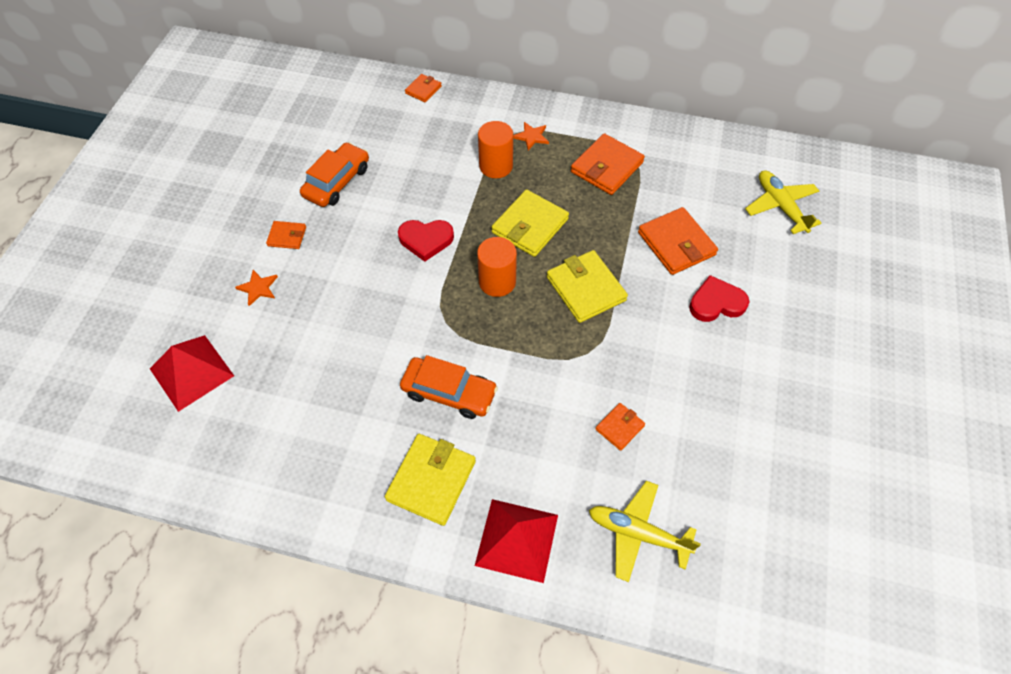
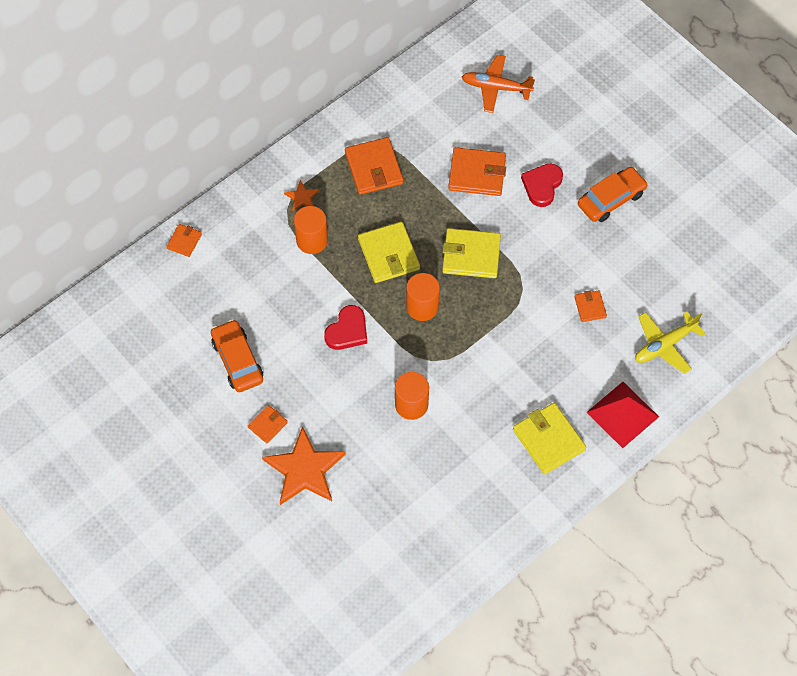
camera: 55 degrees left, 5 degrees up
red pyramid [150,335,234,412] -> none
orange star [235,270,278,306] -> orange star [262,426,346,505], size x2.18
orange car [400,355,498,419] -> orange car moved to [578,167,648,222]
orange wallet [405,74,442,103] -> orange wallet turned 45 degrees clockwise [166,224,202,257]
yellow plane [745,170,822,234] -> orange plane [462,55,535,113]
none -> orange cylinder [395,372,429,420]

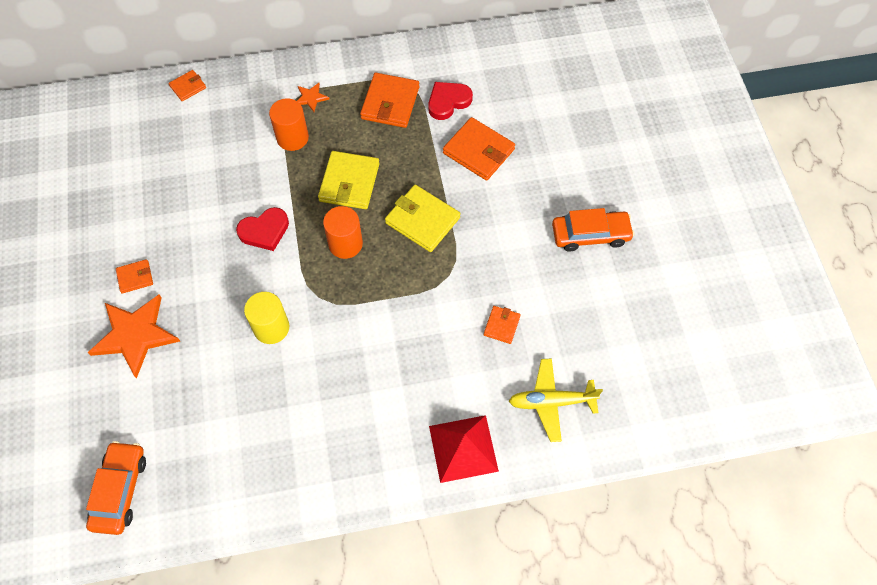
camera: 30 degrees right, 0 degrees up
orange car [211,319,263,392] -> orange car moved to [86,441,146,535]
orange cylinder [395,372,429,420] -> yellow cylinder [244,292,289,344]
orange plane [462,55,535,113] -> none
yellow wallet [513,403,586,474] -> none
red heart [521,163,563,207] -> red heart moved to [428,82,473,120]

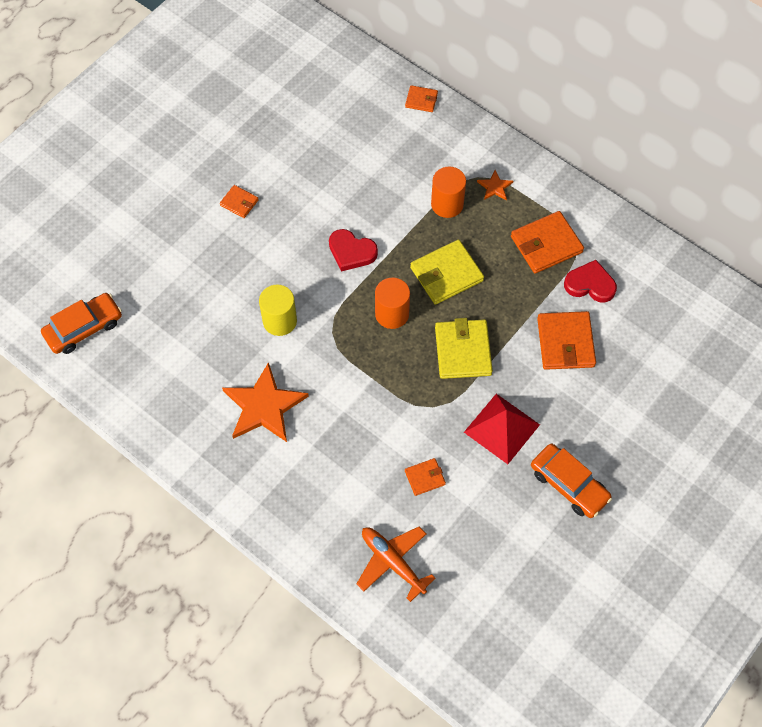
camera: 50 degrees right, 0 degrees up
orange star [88,294,180,379] -> orange star moved to [222,362,309,442]
red pyramid [429,415,499,483] -> red pyramid moved to [464,394,540,464]
yellow plane [509,358,603,442] -> orange plane [356,526,436,602]

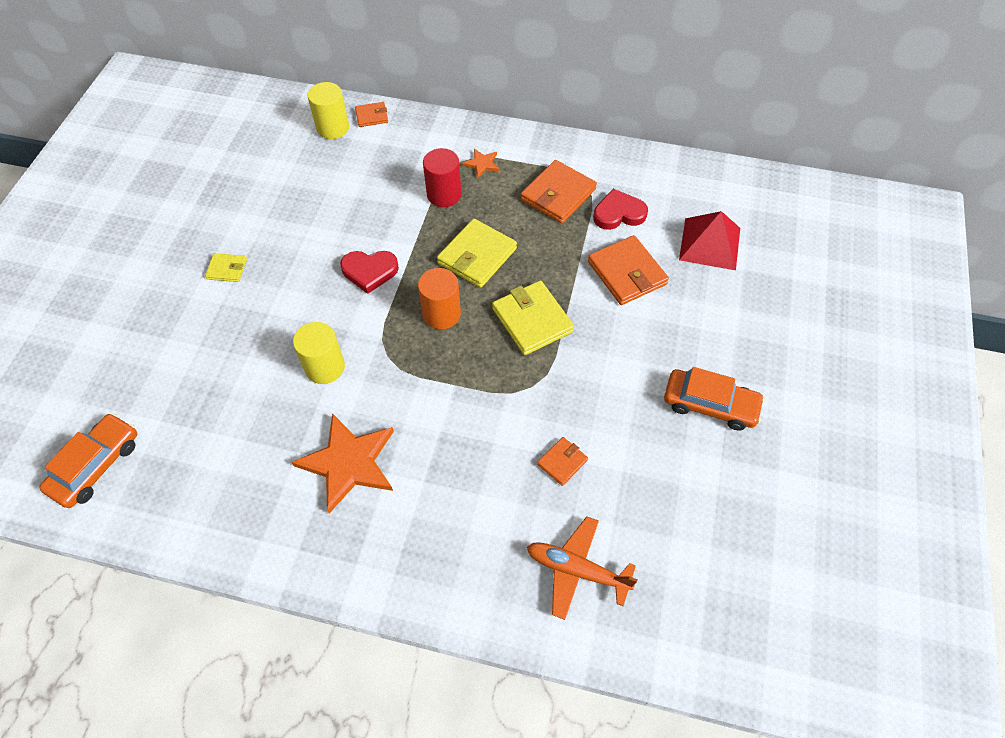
camera: 25 degrees left, 5 degrees down
orange wallet [220,185,259,218] -> yellow wallet [205,253,247,282]
orange cylinder [431,167,466,218] -> red cylinder [423,148,462,207]
red pyramid [464,394,540,464] -> red pyramid moved to [679,211,740,270]
none -> yellow cylinder [307,82,349,139]

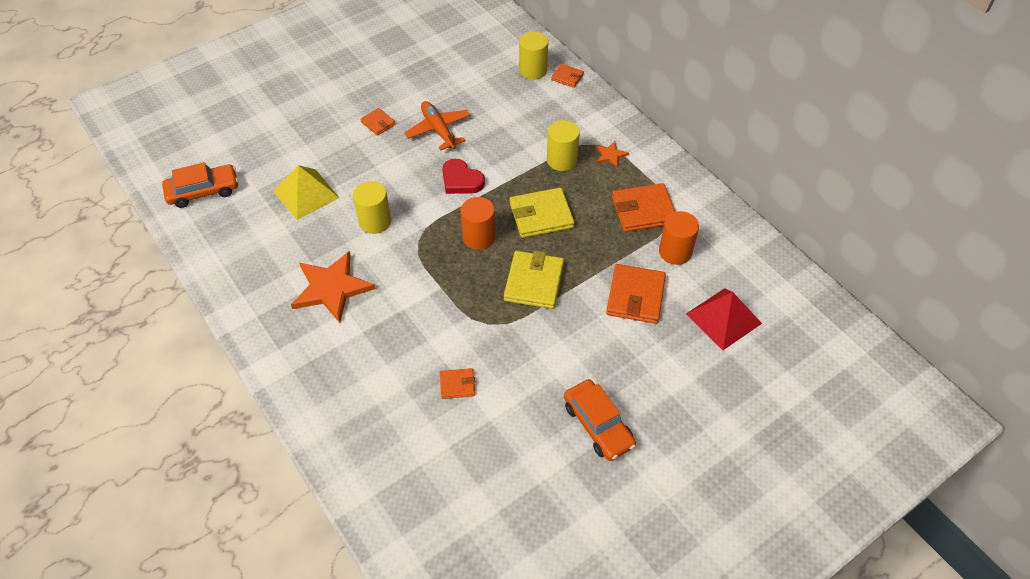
camera: 40 degrees right, 5 degrees down
yellow wallet [205,253,247,282] -> orange wallet [360,108,396,136]
red cylinder [423,148,462,207] -> yellow cylinder [547,120,580,171]
orange plane [527,516,638,620] -> orange plane moved to [405,101,470,151]
red heart [593,189,648,230] -> orange cylinder [659,211,699,265]
none -> yellow pyramid [273,165,340,220]

